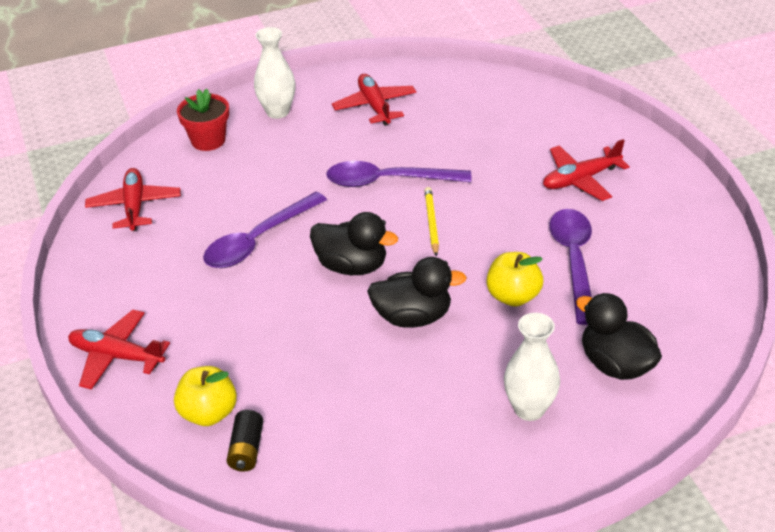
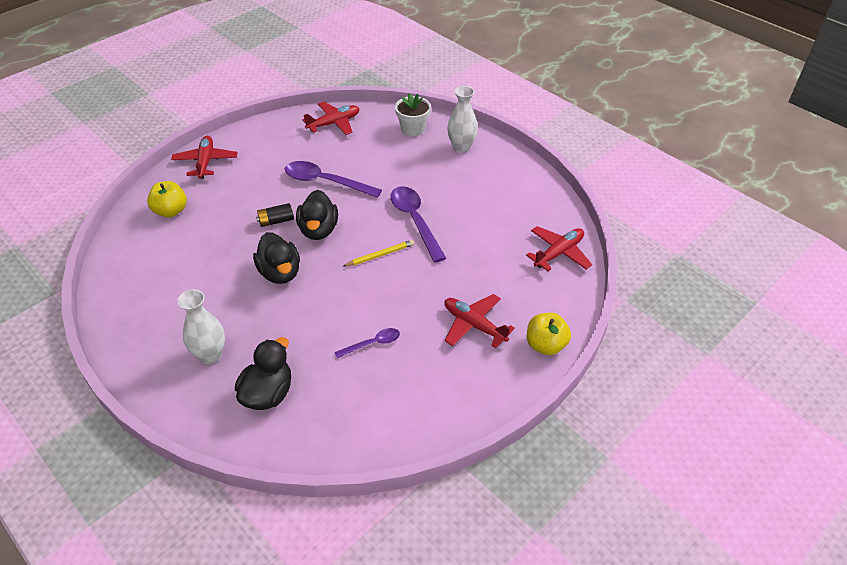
camera: 65 degrees right, 5 degrees up
red flower pot [177,88,229,151] -> white flower pot [395,93,431,137]
black battery [226,410,263,472] -> black battery moved to [256,203,294,227]
red plane [332,74,416,126] -> red plane moved to [526,226,592,271]
yellow apple [486,252,543,307] -> yellow apple moved to [527,313,571,355]
purple spoon [550,209,592,325] -> purple spoon [334,328,400,358], size x0.54

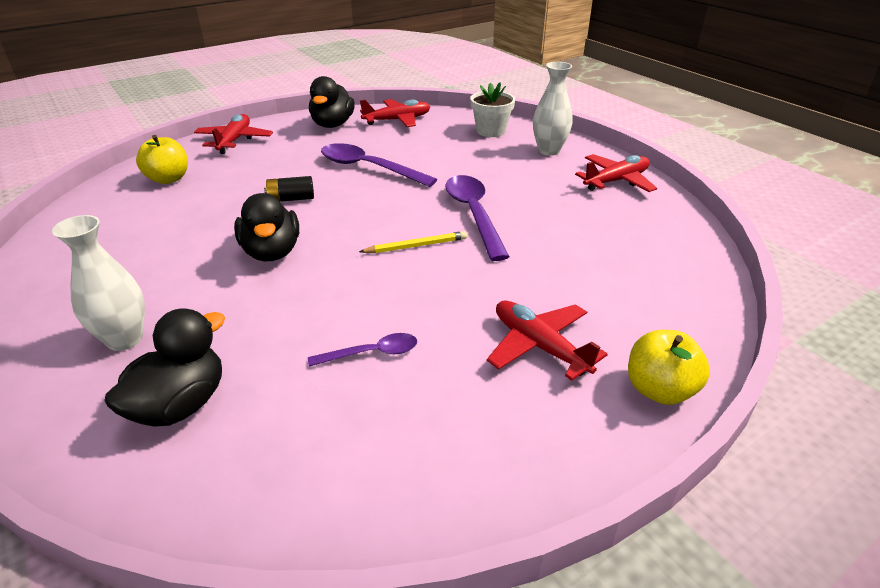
camera: 10 degrees right, 10 degrees down
black duck [296,190,338,240] -> black duck moved to [309,76,355,128]
red plane [526,226,592,271] -> red plane moved to [575,154,657,192]

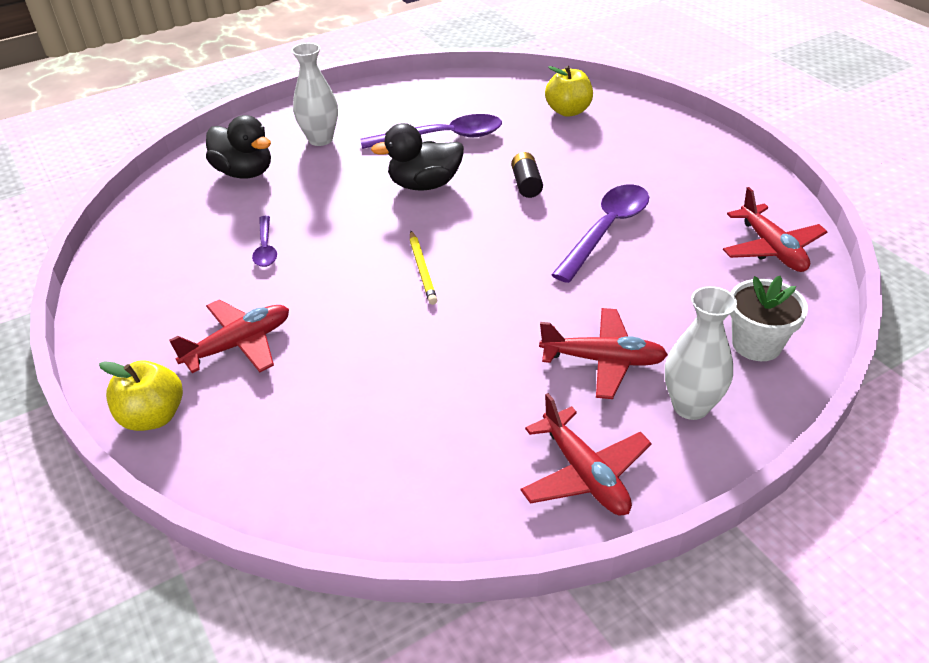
camera: 95 degrees right, 5 degrees up
red plane [194,114,273,154] -> red plane moved to [539,308,668,399]
black duck [309,76,355,128] -> none
purple spoon [445,175,509,261] -> purple spoon moved to [360,114,502,149]

